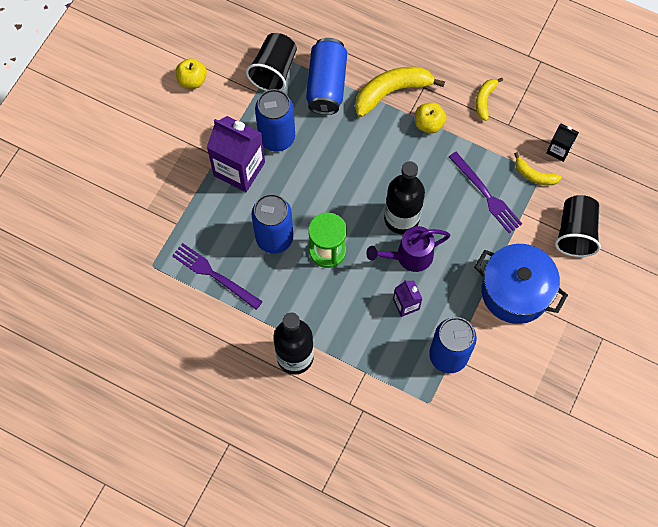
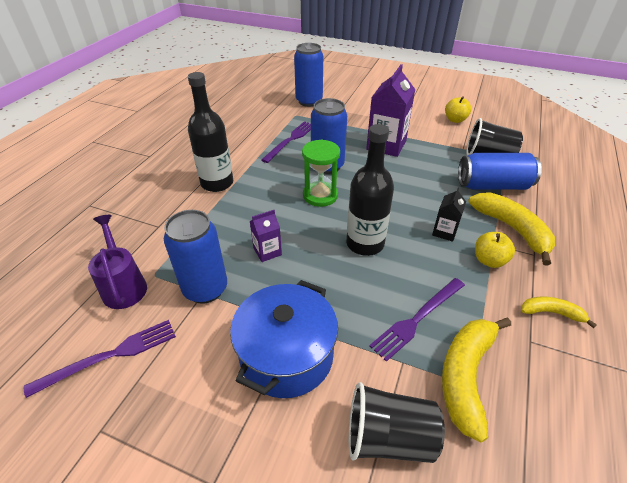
camera: 85 degrees right, 25 degrees down
blue can [255,89,295,152] -> blue can moved to [294,43,323,107]
purple watering can [366,226,450,272] -> purple watering can moved to [88,215,147,309]
yellow banana [514,152,562,185] -> yellow banana [442,318,511,442], size x1.85
black carton [546,123,579,162] -> black carton moved to [432,188,466,242]
none -> purple fork [24,320,176,398]

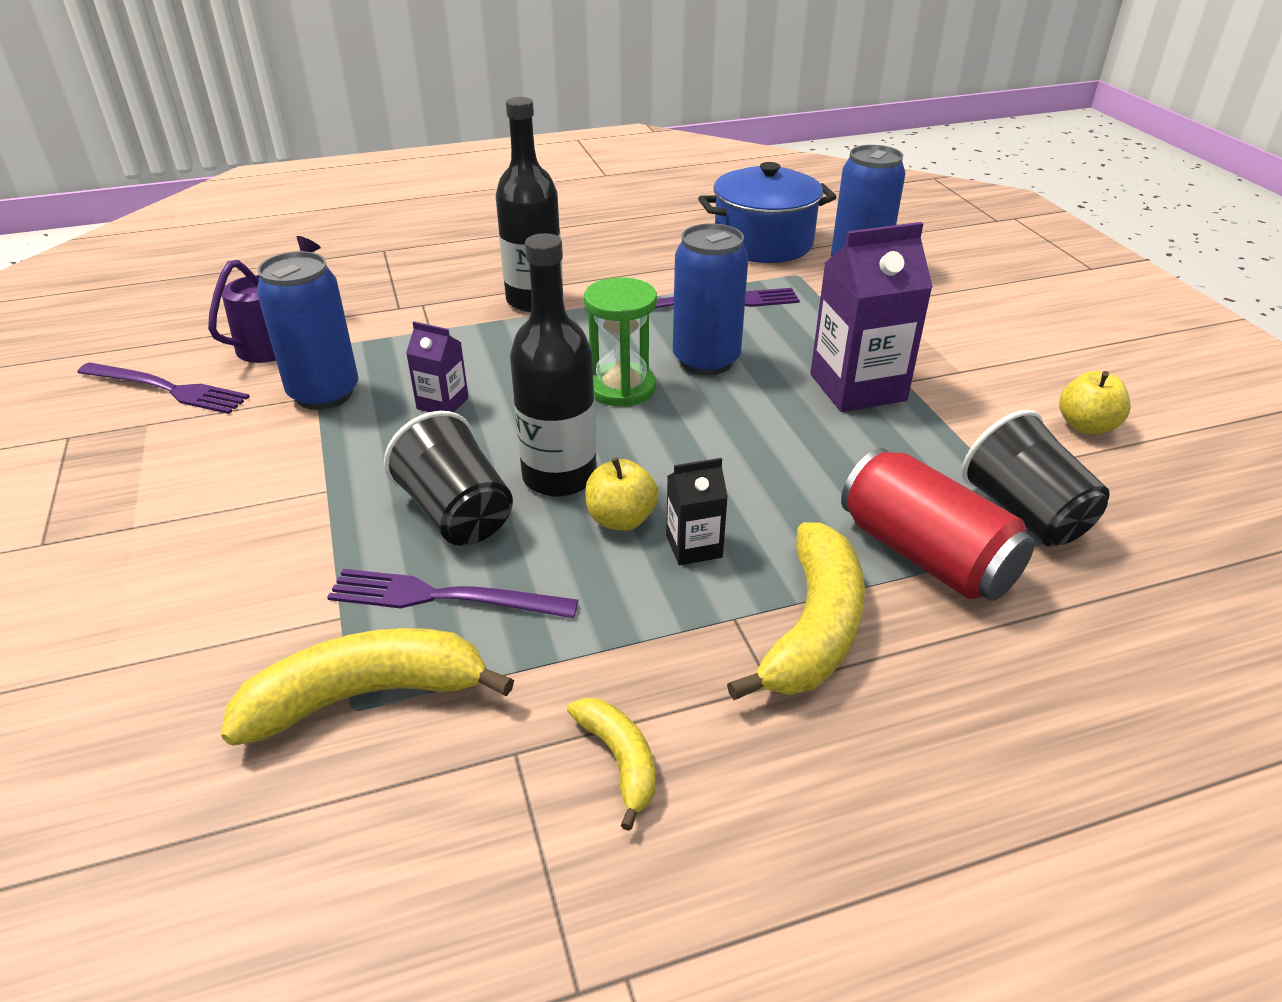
camera: 50 degrees right, 5 degrees down
blue pot [230,280,338,398] -> blue pot moved to [698,162,836,263]
black cup [349,382,445,463] -> black cup moved to [384,411,513,546]
blue can [458,153,542,190] -> red can [841,448,1035,601]
yellow apple [475,232,515,268] -> yellow apple moved to [585,457,658,531]

